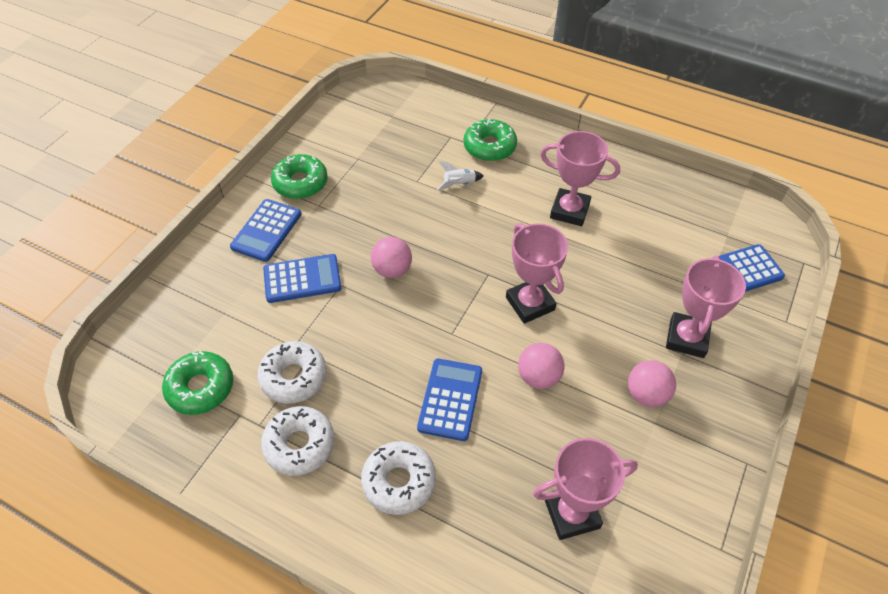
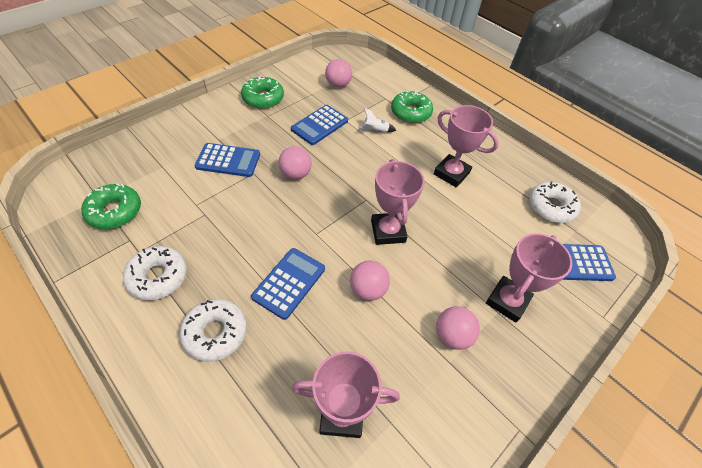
camera: 15 degrees right, 0 degrees up
blue calculator [230,199,301,262] -> blue calculator moved to [291,105,348,145]
white donut [257,341,327,404] -> white donut moved to [529,182,581,223]
none -> pink ball [325,59,352,88]

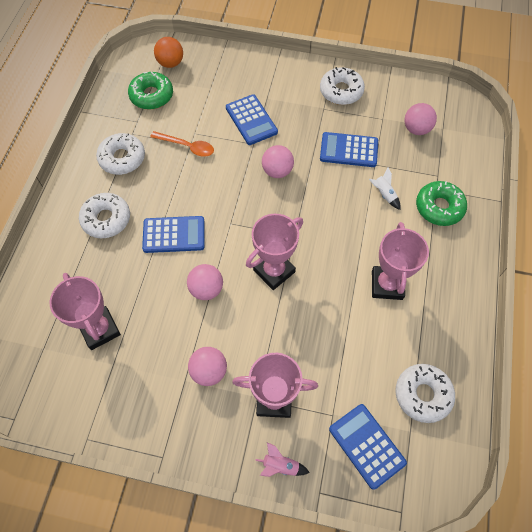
camera: 60 degrees right, 10 degrees up
green donut [241,76,284,109] -> white donut [320,67,365,105]
none -> orange spoon [150,131,214,157]
none -> orange ball [154,37,183,68]
none -> pink rocket [255,442,310,477]

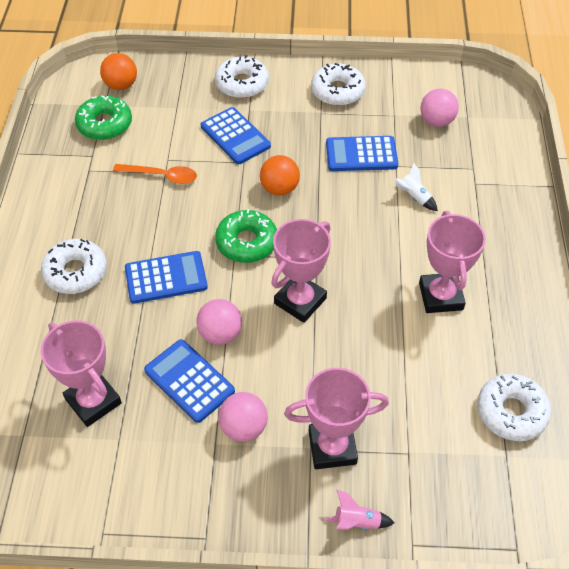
camera: 10 degrees left, 10 degrees down
white donut [96,133,145,175] -> white donut moved to [215,55,269,98]
pink ball [262,145,294,178] -> orange ball [260,155,300,196]
blue calculator [329,404,407,490] -> blue calculator moved to [144,339,235,423]
green donut [416,181,467,226] -> green donut moved to [215,209,277,263]

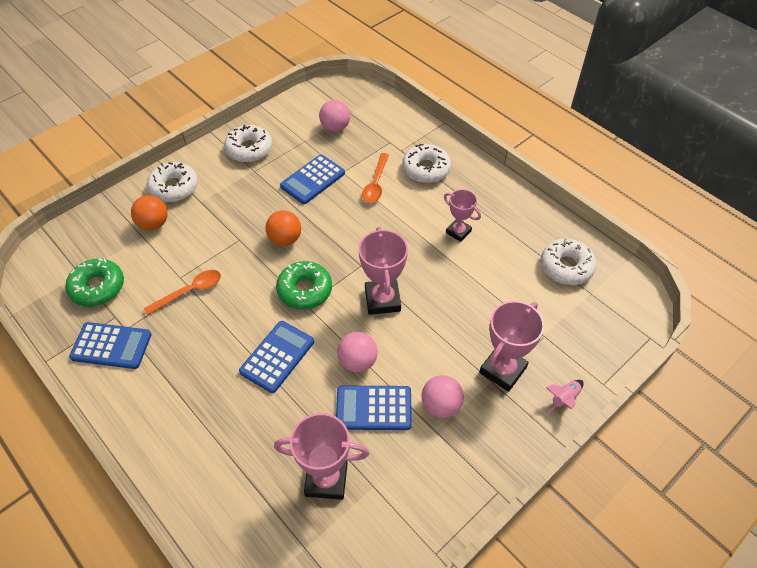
camera: 45 degrees left, 0 degrees up
white donut [41,239,107,294] -> white donut moved to [402,144,451,183]
orange ball [100,53,137,90] -> orange ball moved to [131,195,168,230]
blue calculator [201,107,271,164] -> blue calculator moved to [69,322,151,369]
white rocket [394,162,438,211] -> orange spoon [362,153,389,203]
pink trophy [419,211,486,313] -> pink trophy [444,189,481,242], size x0.63

